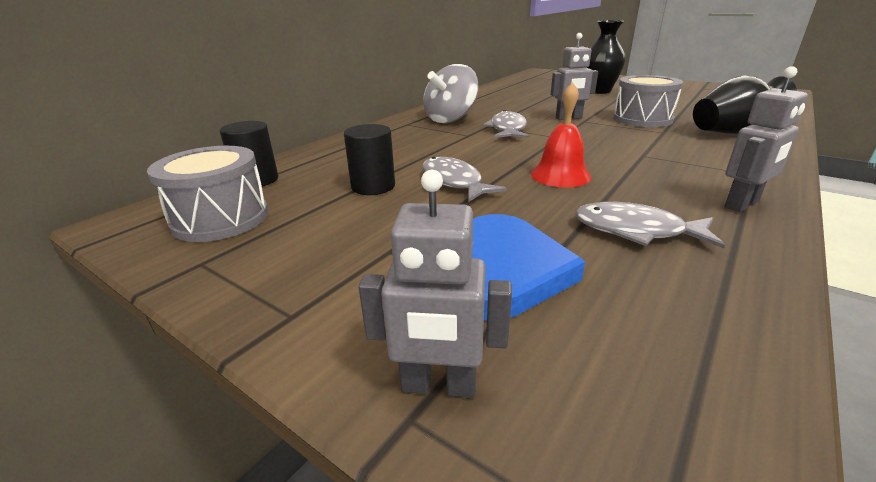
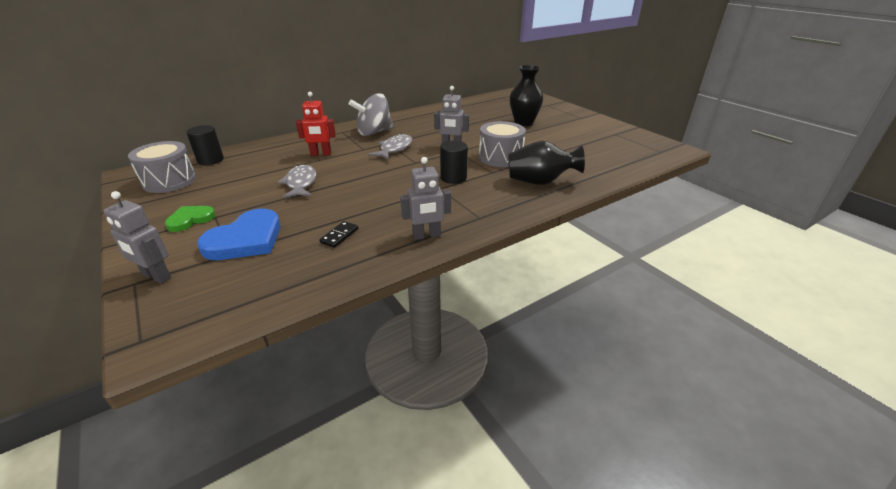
camera: 20 degrees right, 5 degrees up
black cylinder [344,124,395,195] -> black cylinder moved to [440,141,468,184]
red bell [531,82,591,187] -> none
grey fish [575,202,725,248] -> black domino [320,221,358,248]
none -> green heart [165,206,215,232]
none -> red robot [296,92,336,156]

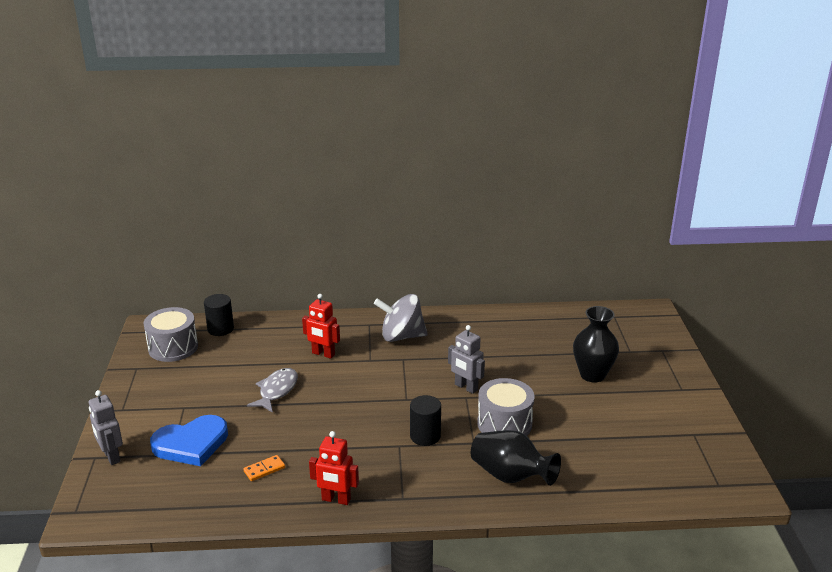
camera: 30 degrees right, 5 degrees down
green heart [165,206,215,232] -> none
black domino [320,221,358,248] -> orange domino [243,455,285,481]
grey fish [369,134,412,160] -> none
grey robot [400,157,451,240] -> red robot [309,431,359,505]

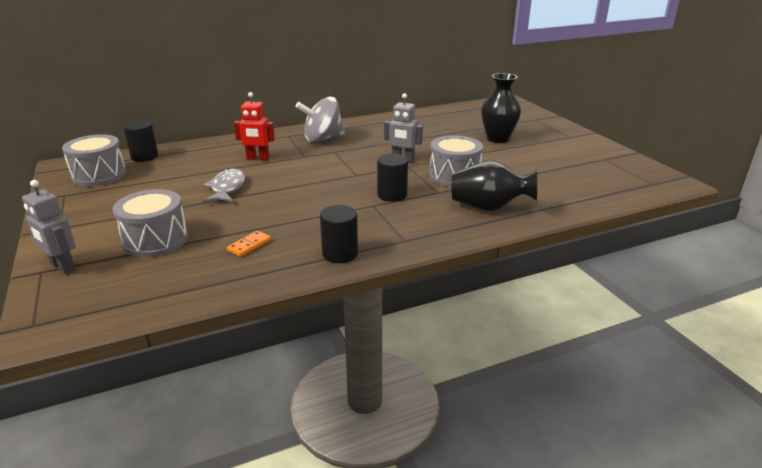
camera: 20 degrees left, 0 degrees up
blue heart [150,415,228,466] -> grey drum [113,189,188,257]
red robot [309,431,359,505] -> black cylinder [320,205,358,263]

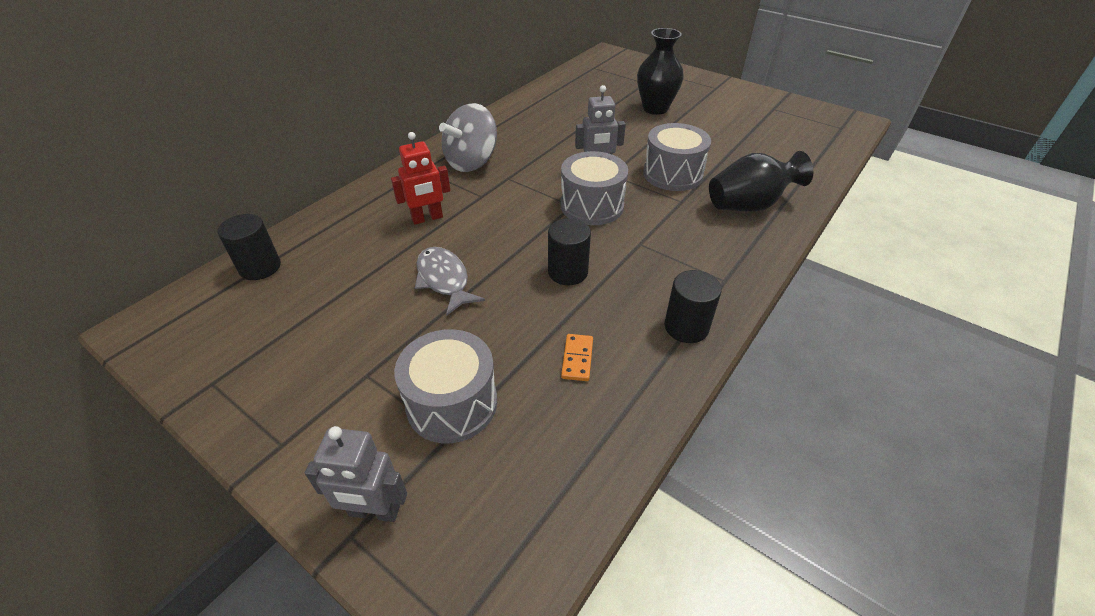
camera: 30 degrees left, 15 degrees up
grey drum [62,134,126,186] -> grey drum moved to [560,151,628,225]
black cylinder [377,154,408,202] -> black cylinder moved to [548,218,591,285]

